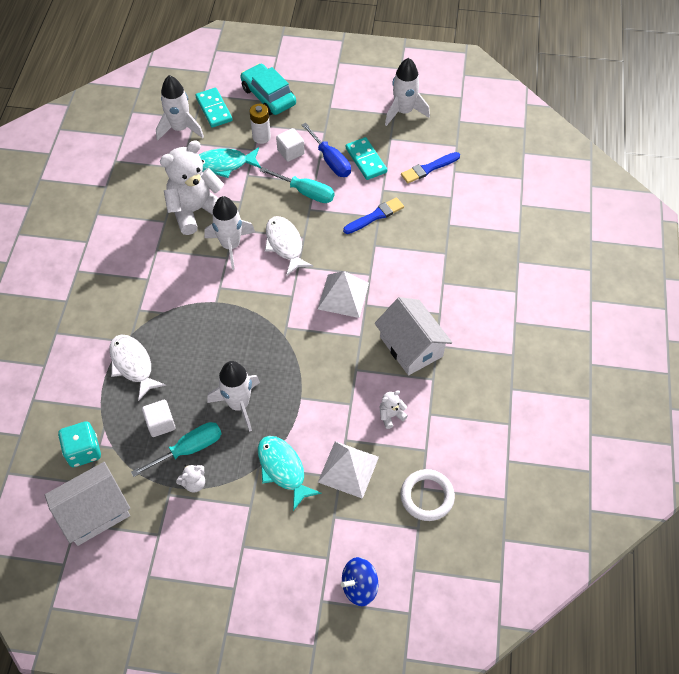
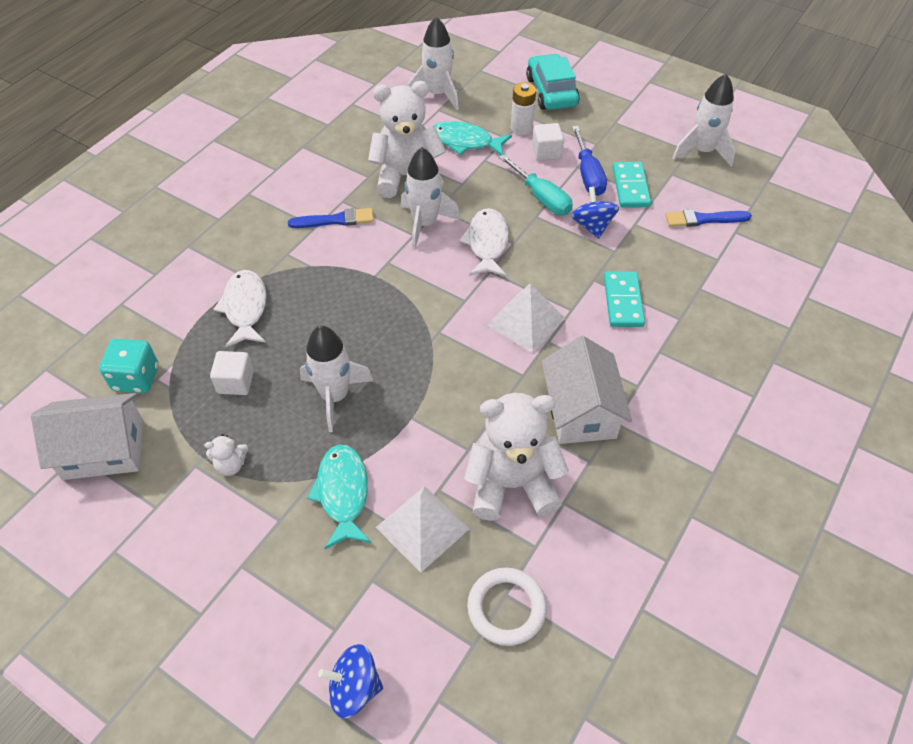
camera: 25 degrees right, 5 degrees down
turquoise screwdriver [131,422,222,477] -> none
turquoise domino [196,88,233,128] -> turquoise domino moved to [604,271,645,327]
blue brush [343,197,404,234] -> blue brush moved to [288,208,374,228]
white teddy bear [380,390,408,429] -> white teddy bear [464,393,569,521], size x2.39
none -> blue spinning top [571,187,619,239]

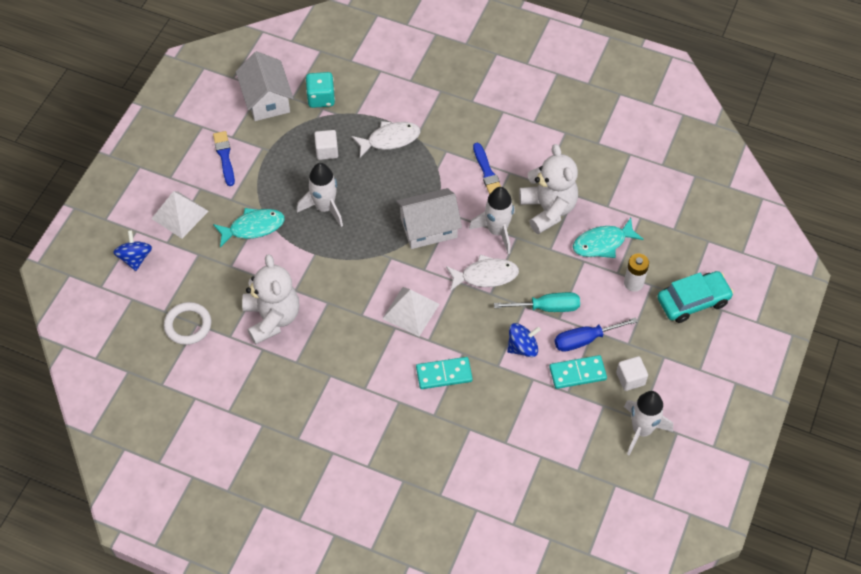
camera: 80 degrees right, 5 degrees up
white teddy bear [205,434,248,476] -> none
white pyramid [376,486,470,573] -> white pyramid moved to [151,191,209,239]
white rocket [408,17,459,110] -> none
turquoise fish [433,121,512,155] -> turquoise fish turned 120 degrees counterclockwise [573,218,643,258]
turquoise screwdriver [499,154,573,215] -> turquoise screwdriver turned 135 degrees counterclockwise [494,292,580,312]
white cube [532,123,564,161] -> white cube moved to [616,356,648,391]
white house [542,336,632,444] -> white house moved to [396,188,462,249]
blue brush [665,210,752,227] -> blue brush moved to [213,131,235,186]

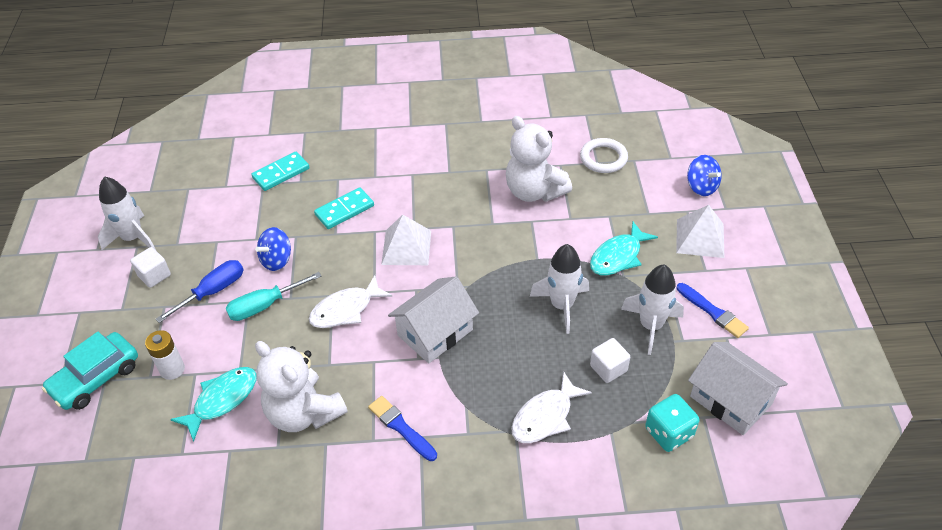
camera: 155 degrees right, 10 degrees down
white rocket [469,187,515,254] -> white rocket moved to [621,265,684,355]
turquoise domino [549,355,607,389] -> turquoise domino moved to [251,152,309,191]

